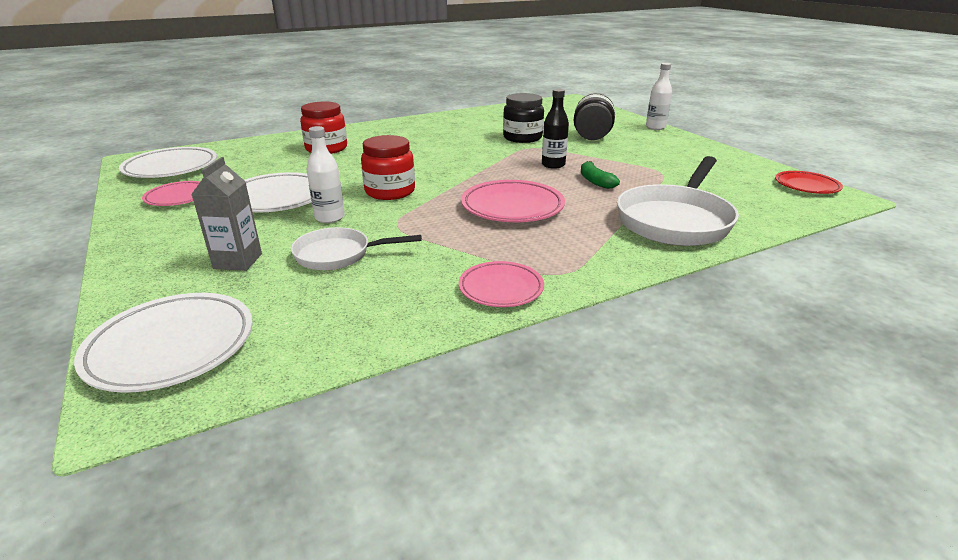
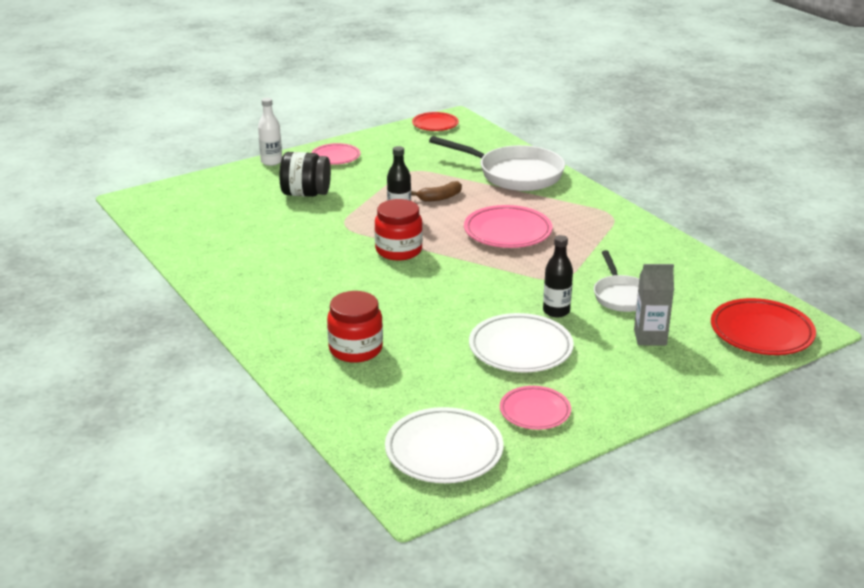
camera: 95 degrees left, 0 degrees up
white plate [74,293,253,393] -> red plate [711,298,816,355]
white bottle [307,126,345,223] -> black bottle [543,235,573,318]
red jar [361,135,415,200] -> red jar moved to [375,199,423,260]
pink plate [459,261,544,307] -> pink plate moved to [311,143,361,165]
black jar [503,93,544,143] -> none
green banana [581,161,620,189] -> brown banana [411,181,462,202]

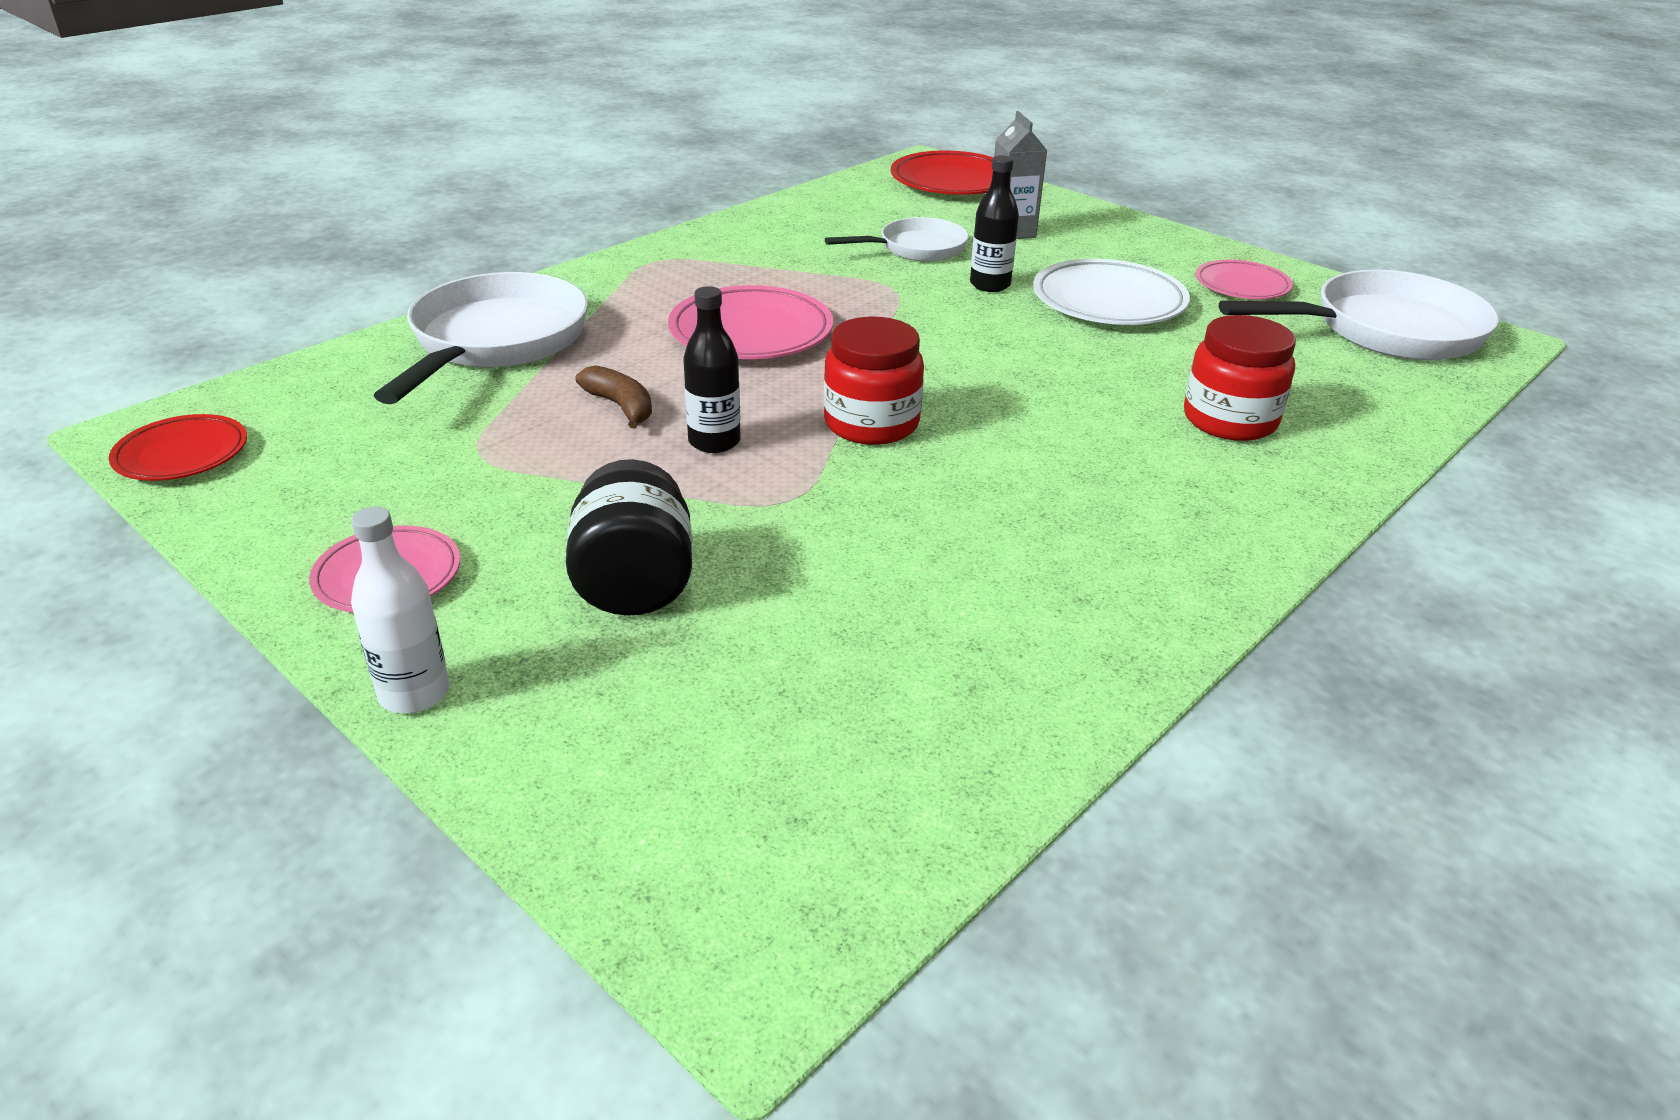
camera: 105 degrees left, 5 degrees up
white plate [385,407,504,483] -> white pan [1219,270,1499,360]

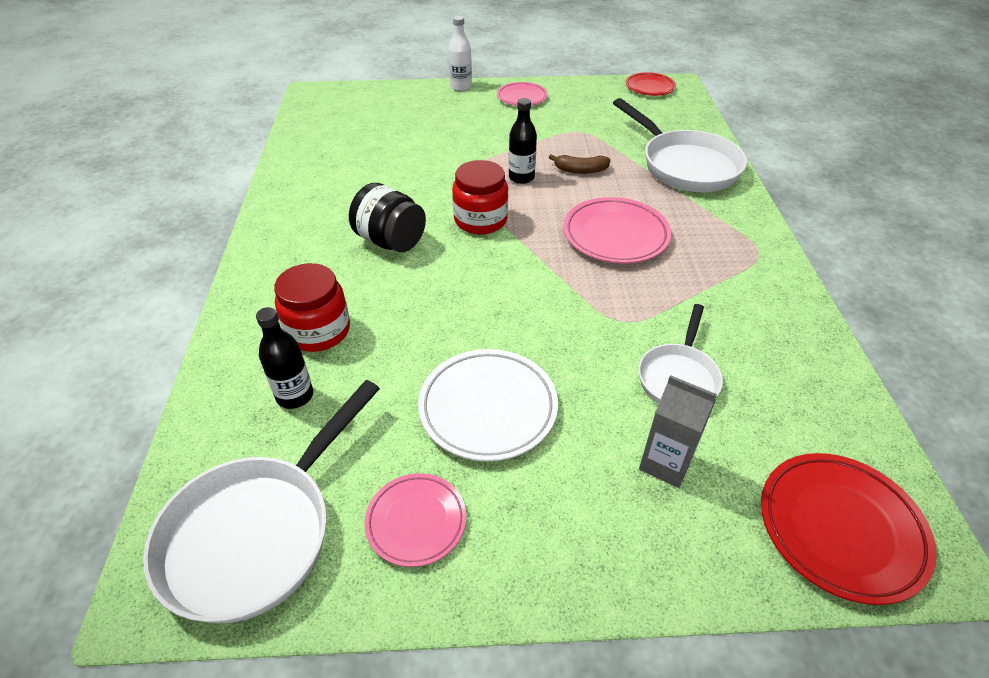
camera: 135 degrees right, 10 degrees up
black jar [566,459,693,616] -> black jar moved to [349,183,426,252]
black bottle [970,155,1019,292] -> black bottle moved to [256,307,313,409]

